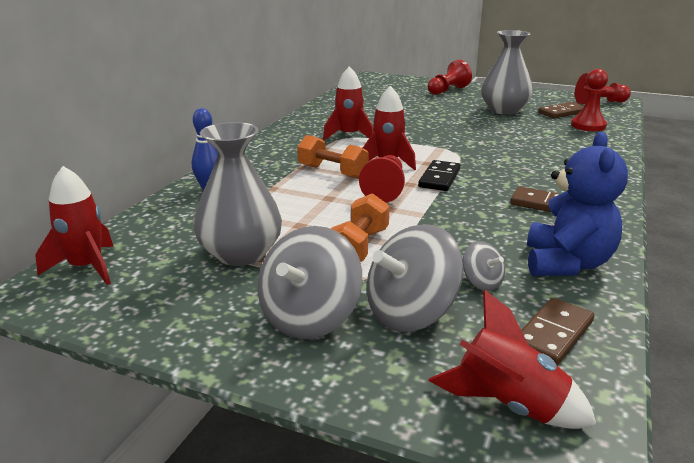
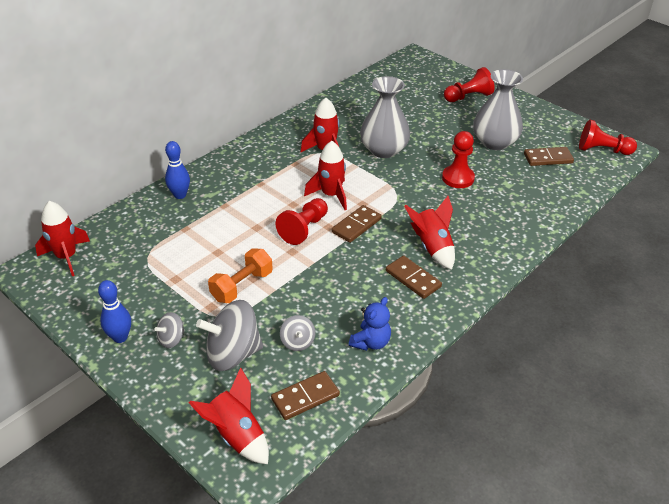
camera: 20 degrees right, 15 degrees up
grey vase [194,122,282,266] -> grey vase moved to [360,76,410,158]
grey spinning top [258,226,362,339] -> grey spinning top [154,312,184,348], size x0.50
orange dumbbell [297,135,369,179] -> none
black domino [418,160,460,191] -> brown domino [332,205,382,243]
blue teddy bear [527,132,628,276] -> blue teddy bear [349,297,391,351], size x0.60
red pawn [571,69,608,131] -> red pawn moved to [442,131,475,188]
none -> blue bowling pin [98,280,131,343]
none -> red rocket [404,196,455,270]

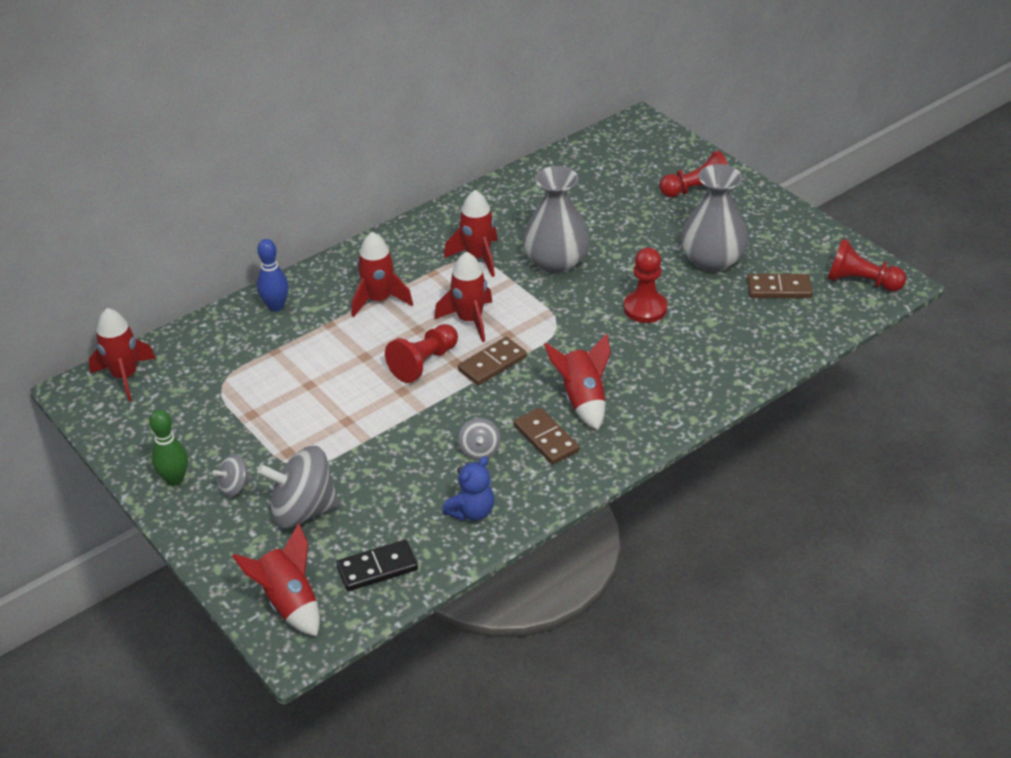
camera: 10 degrees right, 0 degrees up
blue bowling pin [98,280,131,343] -> green bowling pin [149,410,188,486]
orange dumbbell [208,248,273,303] -> none
brown domino [271,371,340,420] -> black domino [336,540,418,591]
grey spinning top [280,315,315,351] -> grey spinning top moved to [458,418,501,460]
none -> red rocket [352,232,413,317]

